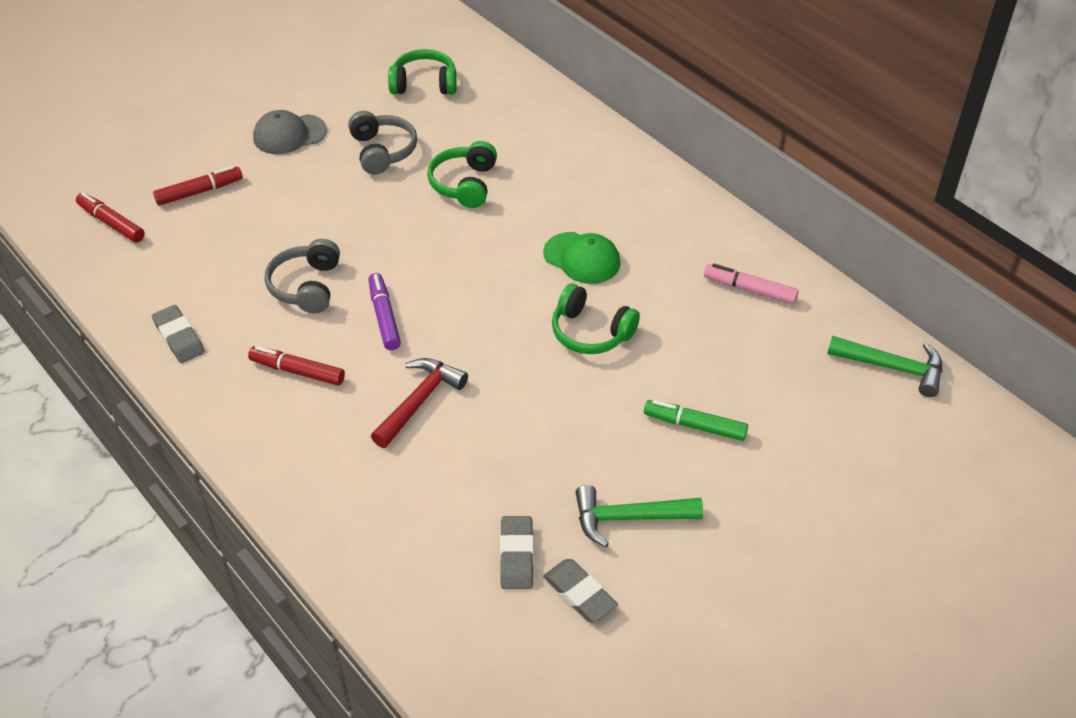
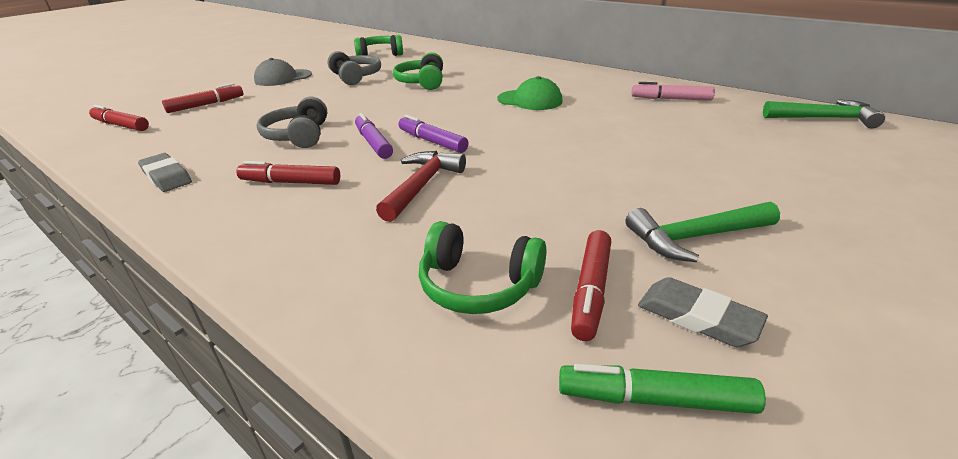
camera: 10 degrees left, 15 degrees down
grey eraser [500,516,534,589] -> red marker [571,230,611,341]
green headphones [552,283,640,354] -> green headphones moved to [419,221,546,314]
green marker [644,400,748,441] -> green marker moved to [559,364,766,414]
none -> purple marker [398,115,469,153]

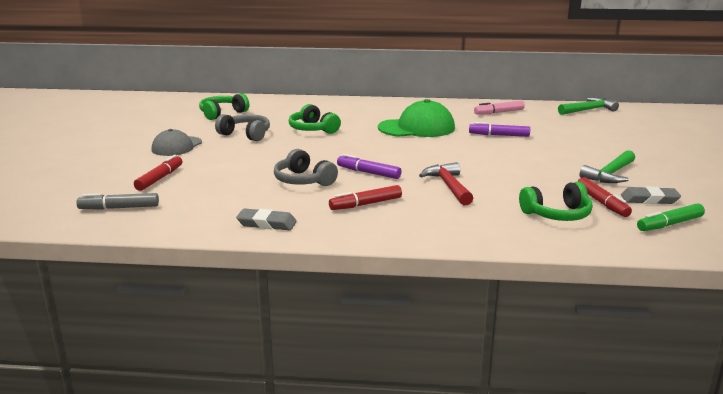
camera: 35 degrees left, 10 degrees down
red marker [89,105,149,131] -> grey marker [76,193,159,210]
purple marker [398,115,469,153] -> purple marker moved to [469,122,530,137]
green cap [497,76,563,110] -> green cap [378,99,455,137], size x1.53

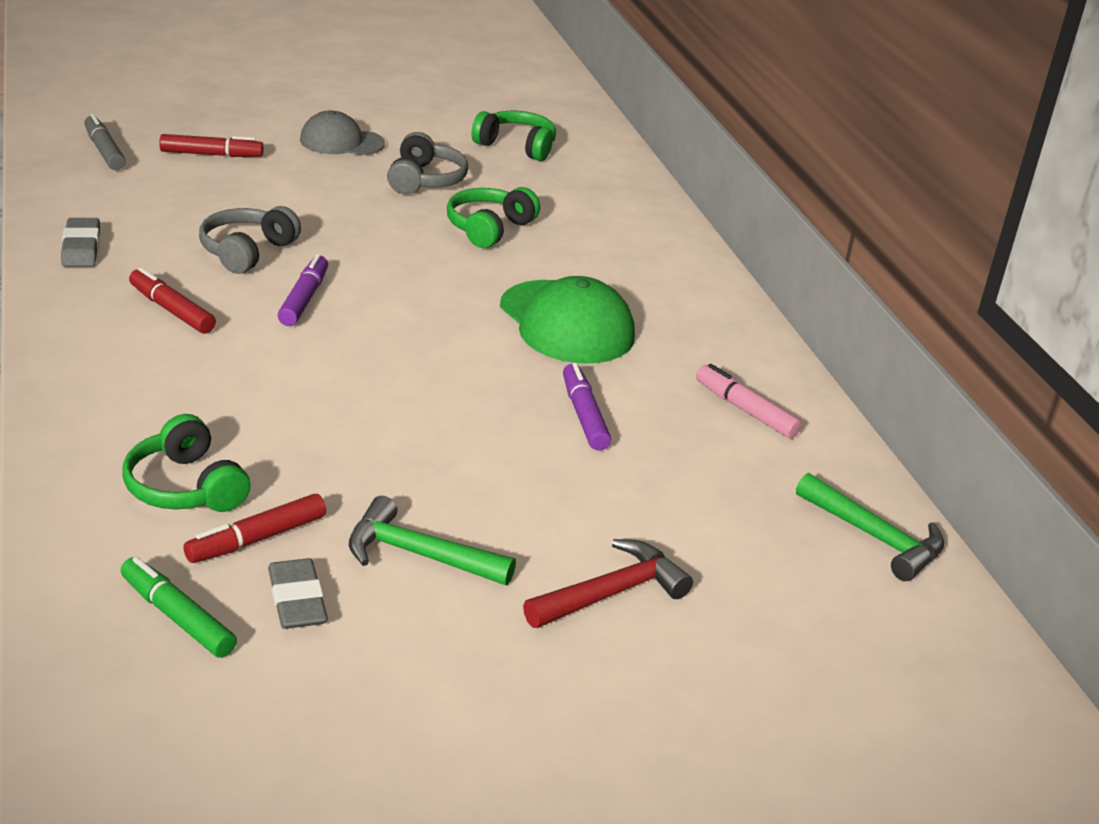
camera: 65 degrees right, 10 degrees up
red hammer [419,162,473,205] -> red hammer moved to [523,539,693,628]

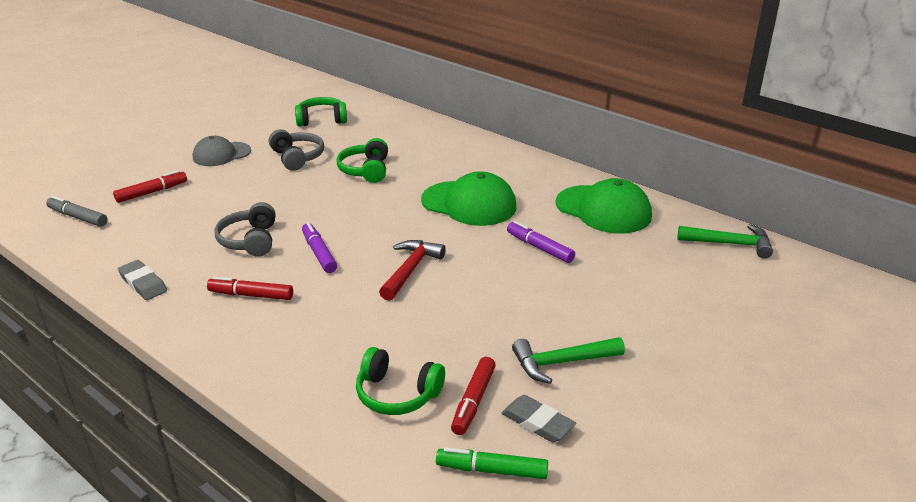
camera: 30 degrees left, 0 degrees up
red hammer [523,539,693,628] -> red hammer moved to [379,240,446,301]
pink marker [696,364,802,439] -> green cap [556,178,652,233]

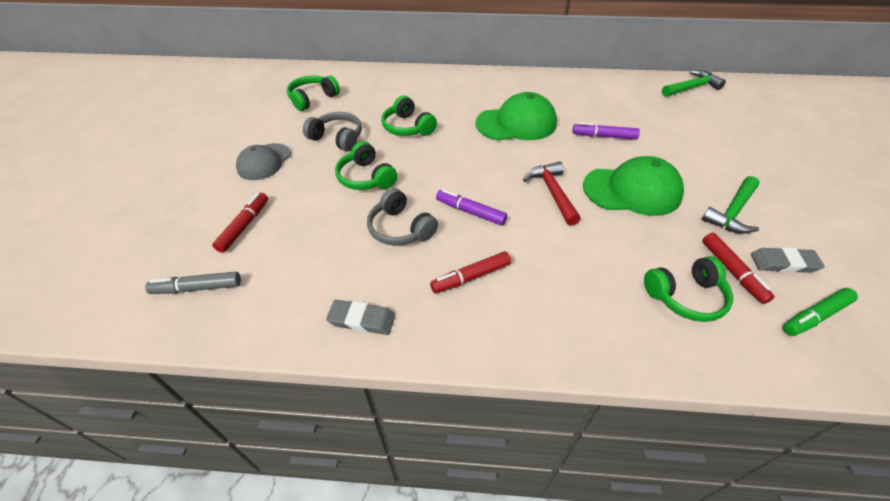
camera: 35 degrees left, 15 degrees up
green cap [556,178,652,233] -> green cap moved to [583,156,684,216]
none -> green headphones [335,141,397,190]

